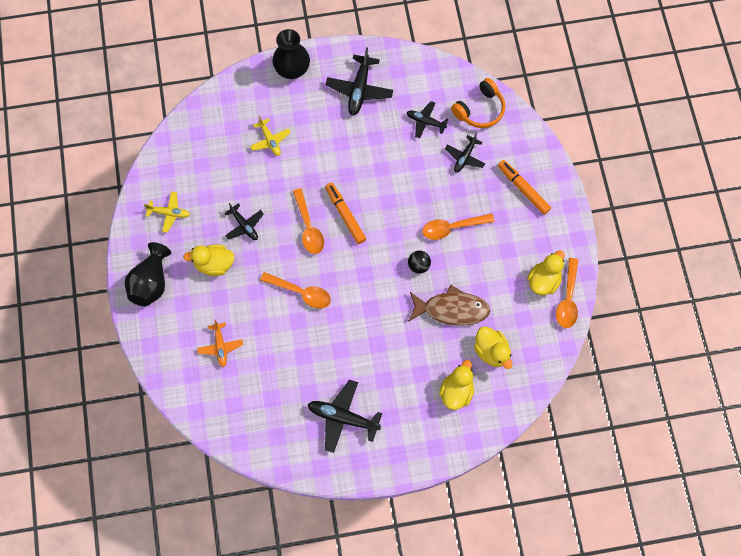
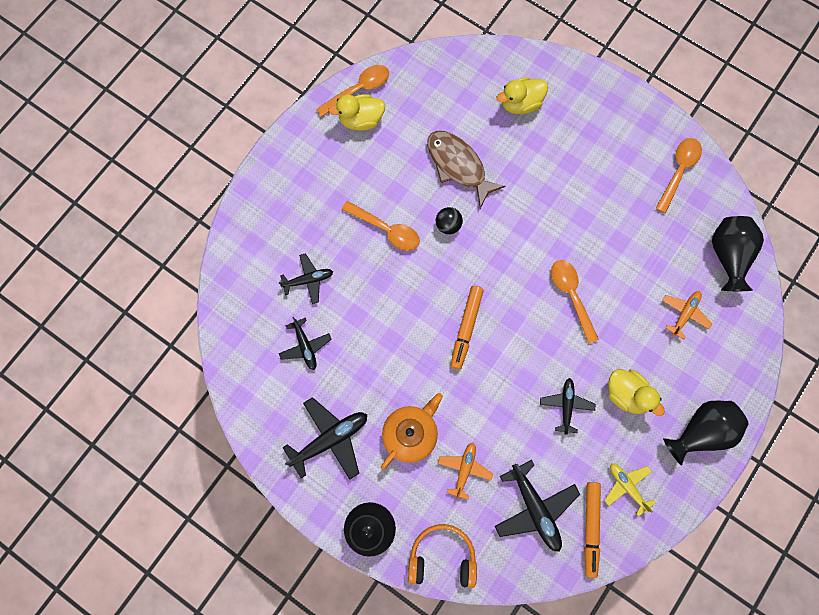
camera: 135 degrees left, 5 degrees up
yellow plane [250,116,291,156] -> orange plane [438,443,493,500]
orange spoon [293,188,324,254] -> orange spoon moved to [655,138,702,213]
black plane [308,380,382,453] -> black plane moved to [494,460,580,552]
orange headphones [451,78,505,128] -> orange headphones moved to [408,524,477,588]
yellow duck [474,326,512,369] -> none
orange marker [498,160,551,215] -> orange marker moved to [584,482,601,578]
none -> orange teapot [381,393,443,470]
none -> black vase [712,216,764,291]

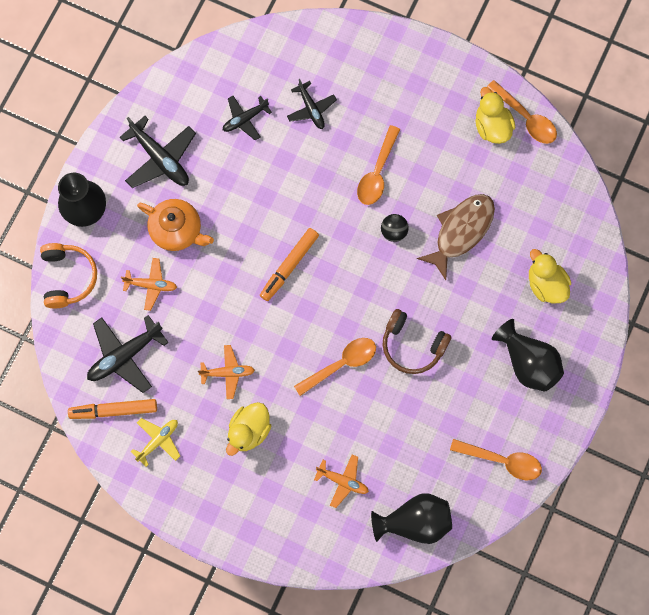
camera: 80 degrees right, 0 degrees up
orange marker [451,286,484,369] -> orange marker turned 60 degrees counterclockwise [260,228,319,301]
black plane [540,378,595,434] -> orange plane [198,345,255,399]
black vase [663,400,749,466] -> black vase moved to [492,319,564,392]
none -> brown headphones [383,309,452,374]

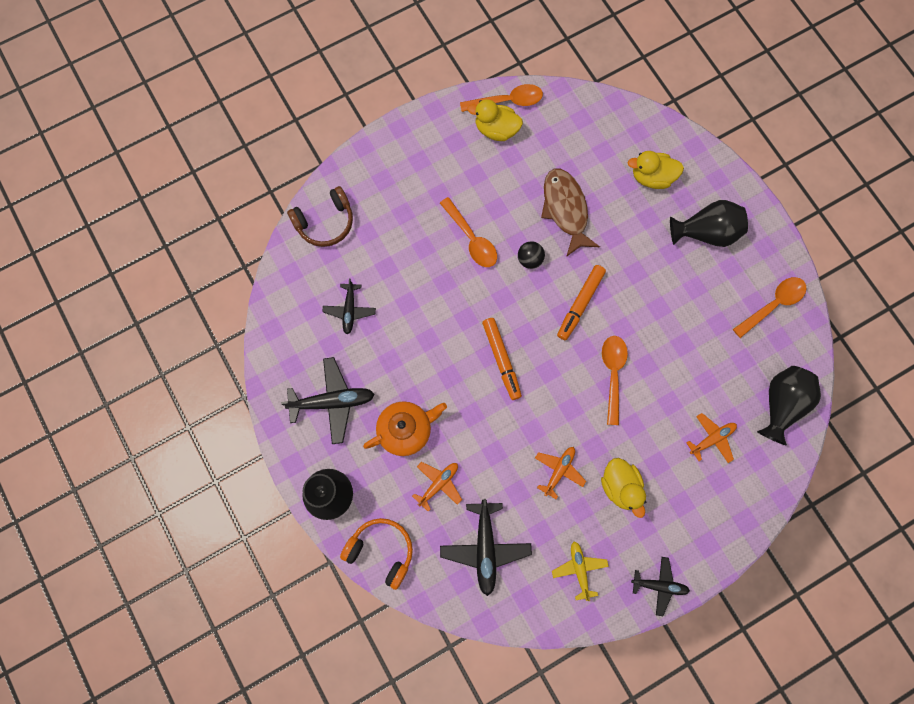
camera: 55 degrees left, 0 degrees up
orange marker [68,399,157,419] -> orange marker moved to [557,265,606,340]
black plane [287,79,337,129] -> black plane moved to [631,557,690,616]
brown headphones [383,309,452,374] -> brown headphones moved to [287,186,353,247]

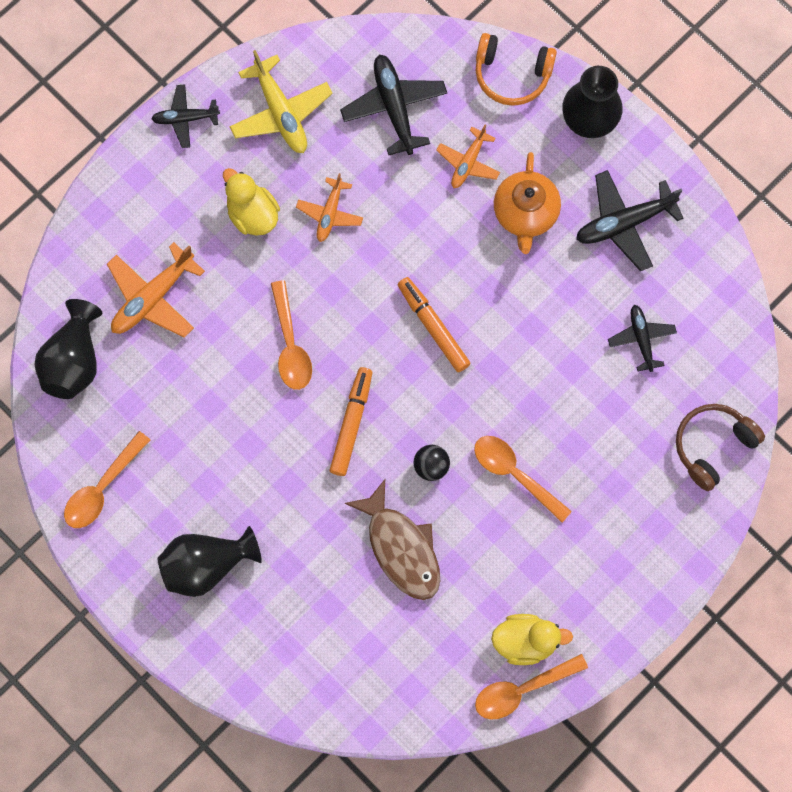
camera: 165 degrees right, 0 degrees up
orange teapot [363,401,447,456] -> orange teapot turned 45 degrees counterclockwise [494,152,561,254]
yellow plane [552,541,609,601] -> yellow plane [229,50,333,153], size x1.60
yellow duck [628,151,684,189] -> none
orange plane [686,413,737,463] -> orange plane [107,242,205,338], size x1.60

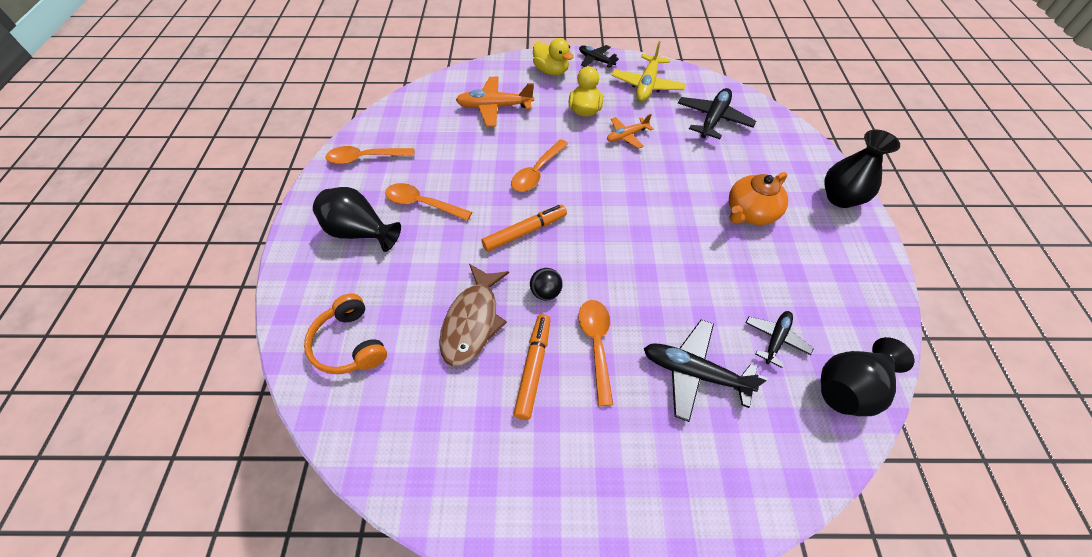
camera: 45 degrees right, 20 degrees down
black vase [34,299,102,399] -> black vase moved to [821,337,914,416]
orange marker [397,277,471,372] -> orange marker moved to [514,314,551,420]
orange plane [436,125,500,188] -> none
orange headphones [475,33,557,106] -> orange headphones moved to [304,293,387,374]
orange spoon [475,654,588,720] -> orange spoon moved to [385,183,472,221]
yellow duck [491,614,573,665] -> yellow duck moved to [533,38,573,76]
black plane [576,170,684,271] -> black plane moved to [644,320,768,422]
brown headphones [676,404,765,491] -> none

